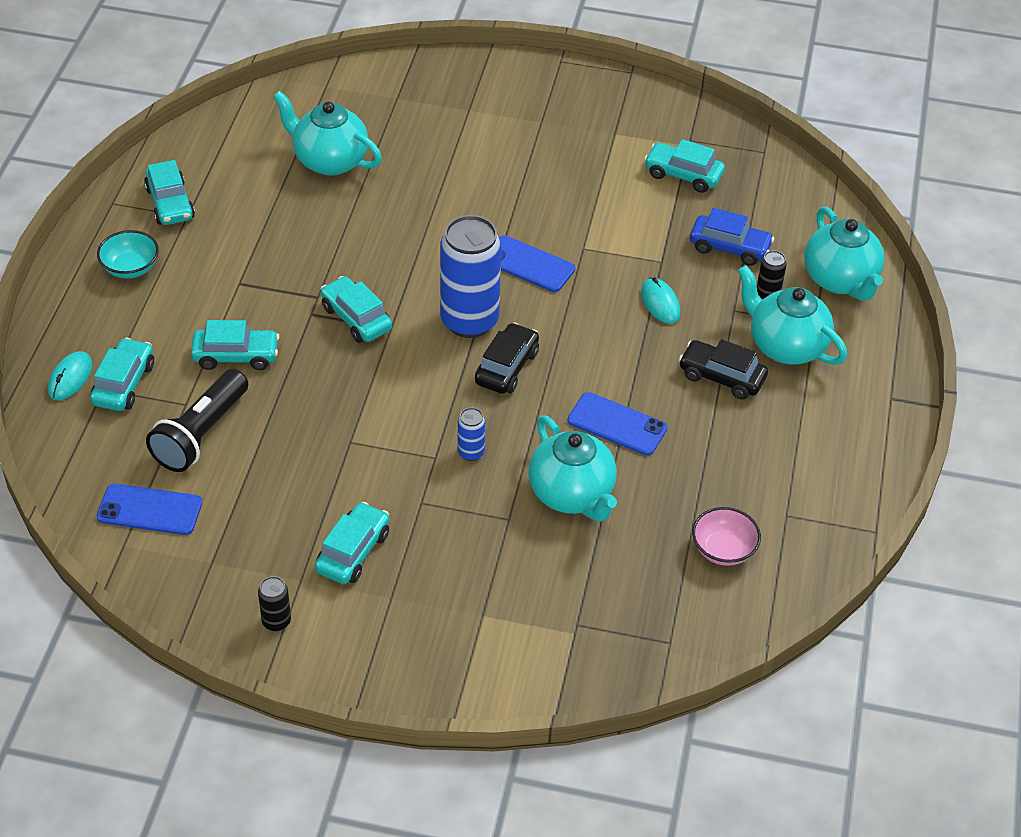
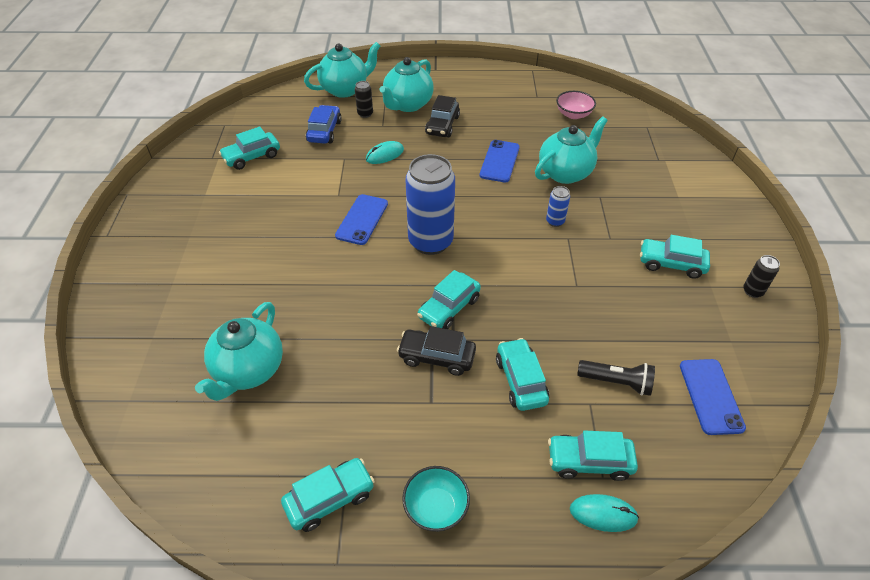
camera: 100 degrees left, 0 degrees up
black flashlight [146,369,248,472] -> black flashlight [577,360,655,396], size x0.67
black car [475,322,539,394] -> black car moved to [397,326,476,376]
turquoise car [644,139,725,193] -> turquoise car turned 45 degrees clockwise [219,126,280,170]

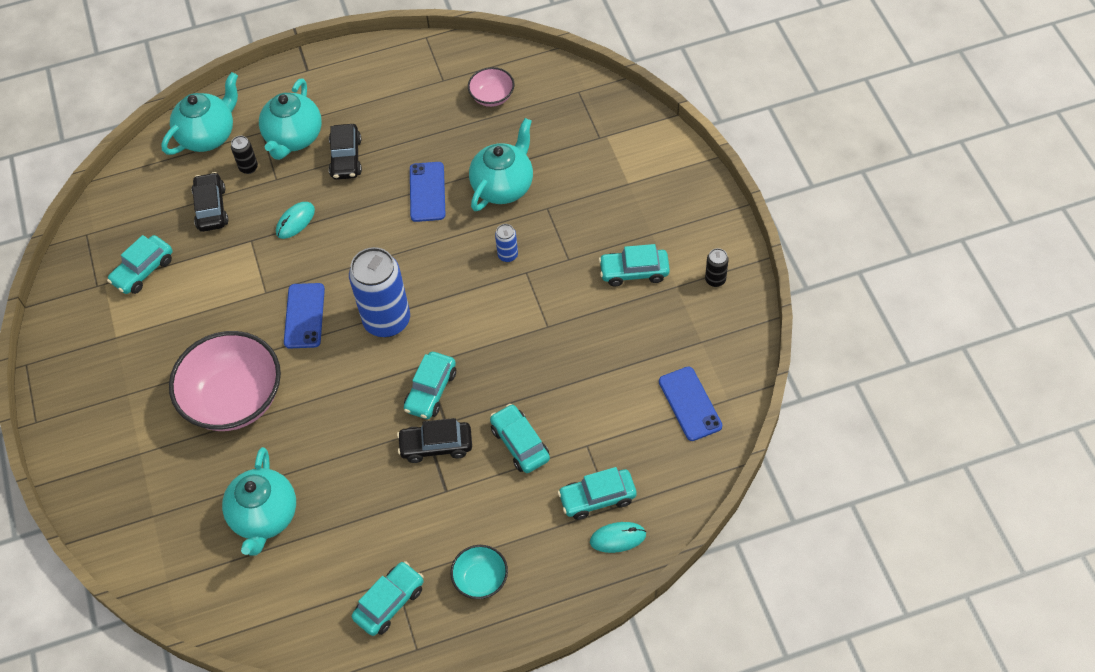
camera: 15 degrees left, 10 degrees up
blue car [306,105,342,144] -> black car [192,172,229,232]
black flashlight [577,360,655,396] -> none
none -> pink bowl [169,331,281,431]

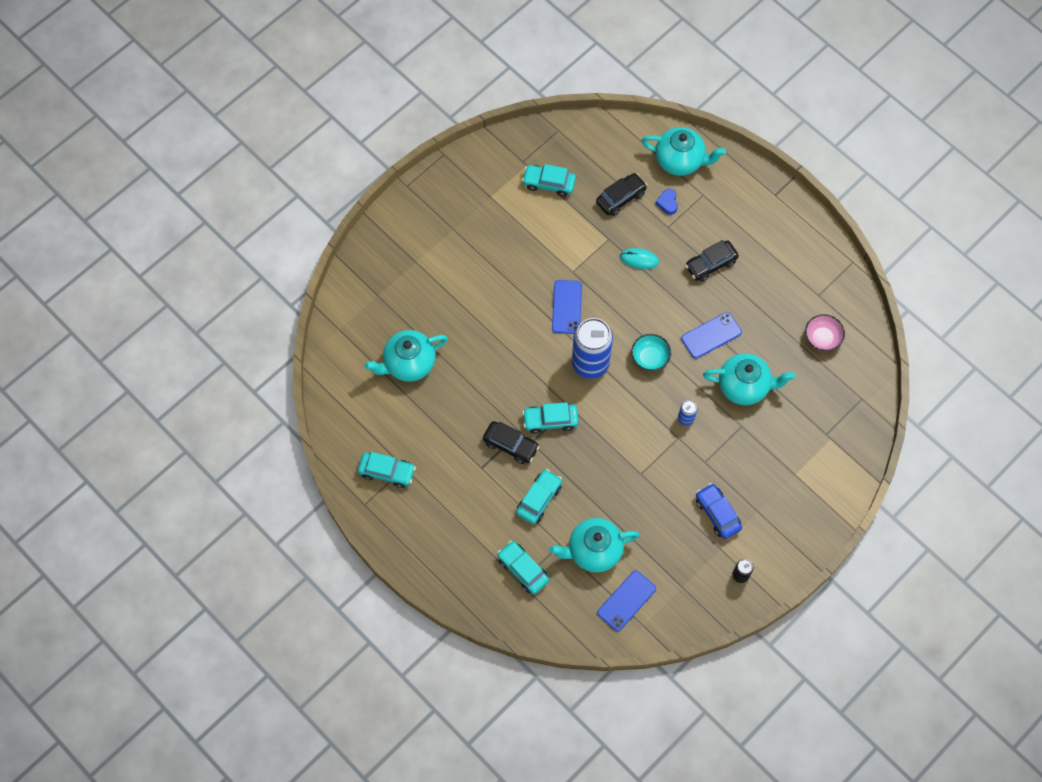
camera: 60 degrees right, 10 degrees up
pink bowl [169,331,281,431] -> none
black can [231,136,258,174] -> blue heart [655,189,678,215]
turquoise teapot [259,78,322,160] -> turquoise teapot moved to [549,518,640,573]
blue phone [284,283,325,349] -> blue phone turned 60 degrees counterclockwise [552,280,582,334]
black car [397,418,472,463] -> black car turned 150 degrees clockwise [483,421,539,464]
turquoise bowl [450,545,508,599] -> turquoise bowl moved to [631,334,671,371]
turquoise mouse [590,522,646,553] -> none
turquoise car [599,244,670,287] -> blue car [696,483,742,539]

